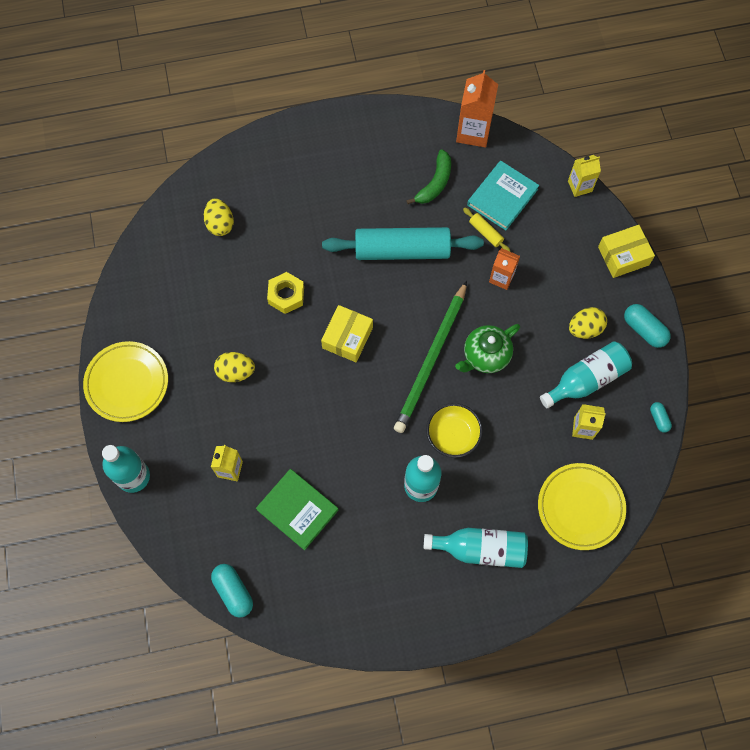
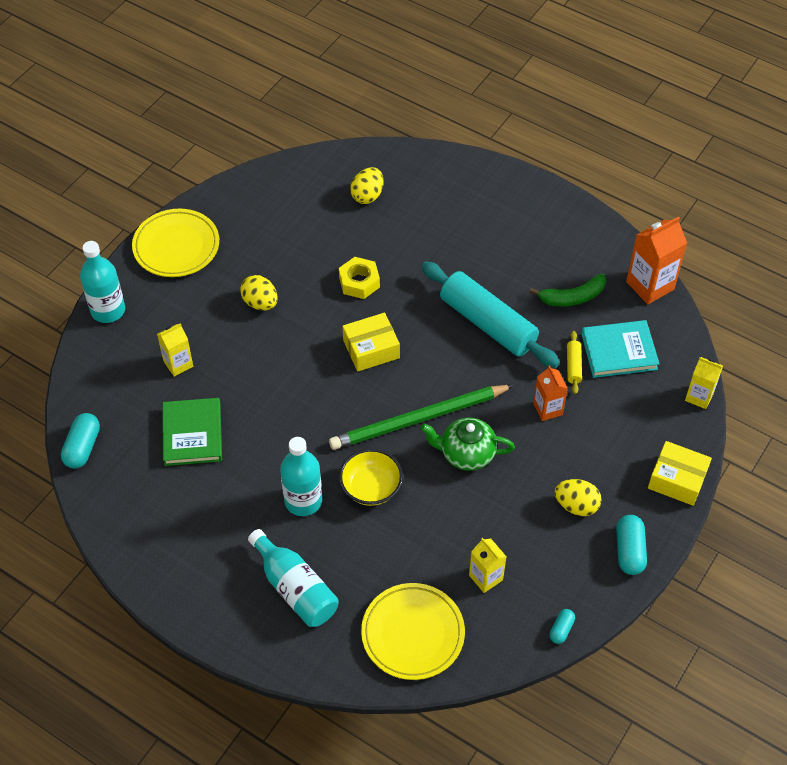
camera: 45 degrees right, 15 degrees down
turquoise bottle [540,341,632,408] -> none

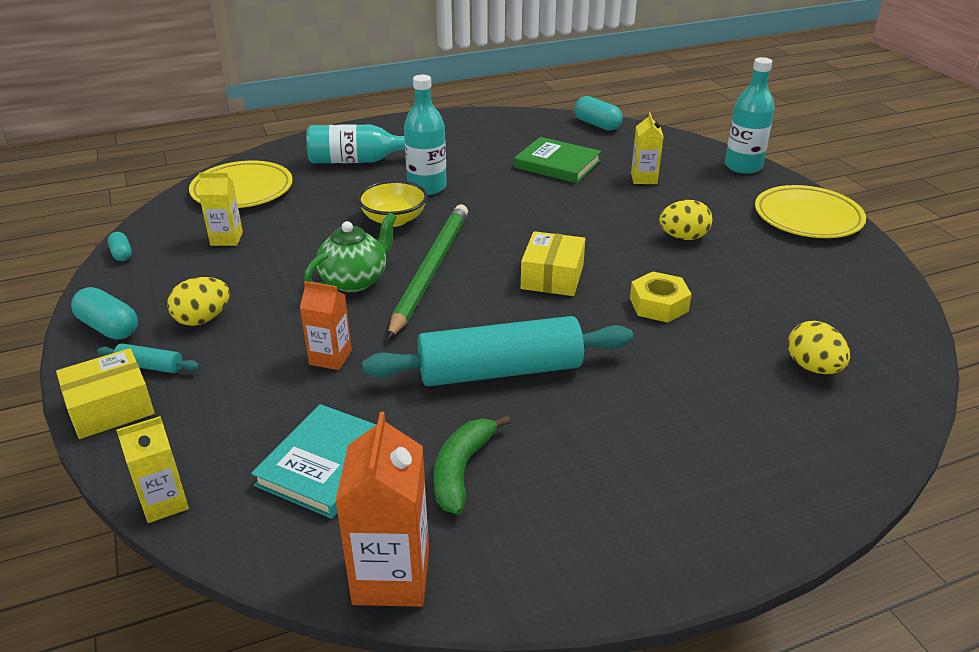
camera: 125 degrees right, 20 degrees down
yellow rolling pin [567,331,582,394] -> none
none -> turquoise rolling pin [97,343,200,373]

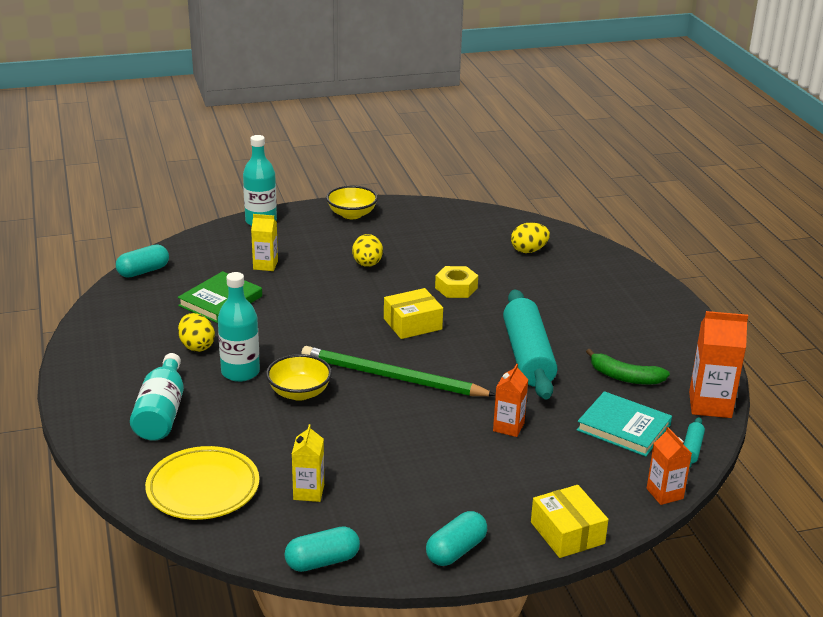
camera: 85 degrees left, 5 degrees down
turquoise rolling pin [97,343,200,373] -> turquoise rolling pin moved to [684,417,705,469]
turquoise capsule [108,232,132,261] -> turquoise capsule [284,526,360,572], size x1.71
yellow carton [116,416,189,523] -> orange carton [647,427,692,505]
yellow egg [167,277,230,326] -> yellow egg moved to [178,313,215,352]
green teapot [304,212,397,292] -> none
yellow box [521,231,585,296] -> yellow box turned 45 degrees counterclockwise [384,288,443,339]
yellow plate [755,185,866,238] -> yellow bowl [326,186,378,219]

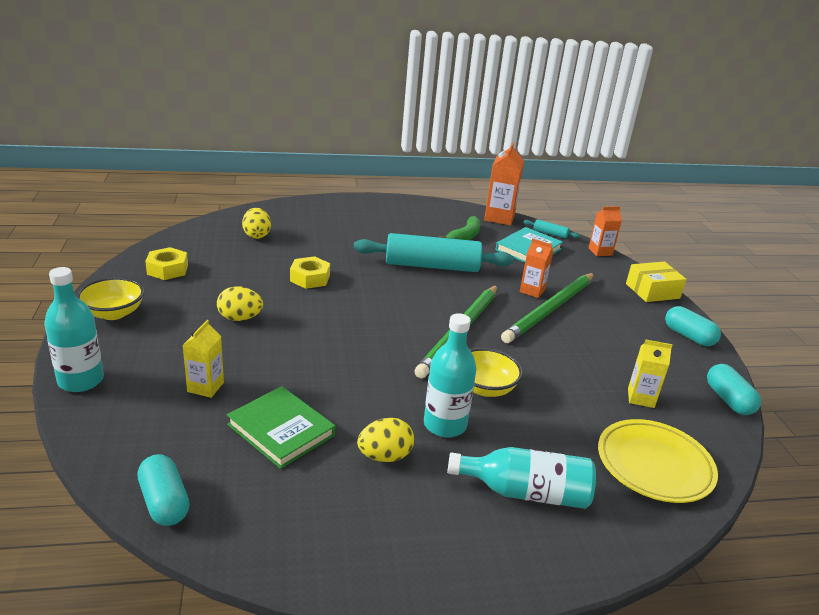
camera: 85 degrees left, 0 degrees up
yellow box [384,288,443,339] -> none
none -> yellow nut [145,247,188,280]
none -> green pencil [501,273,594,343]

